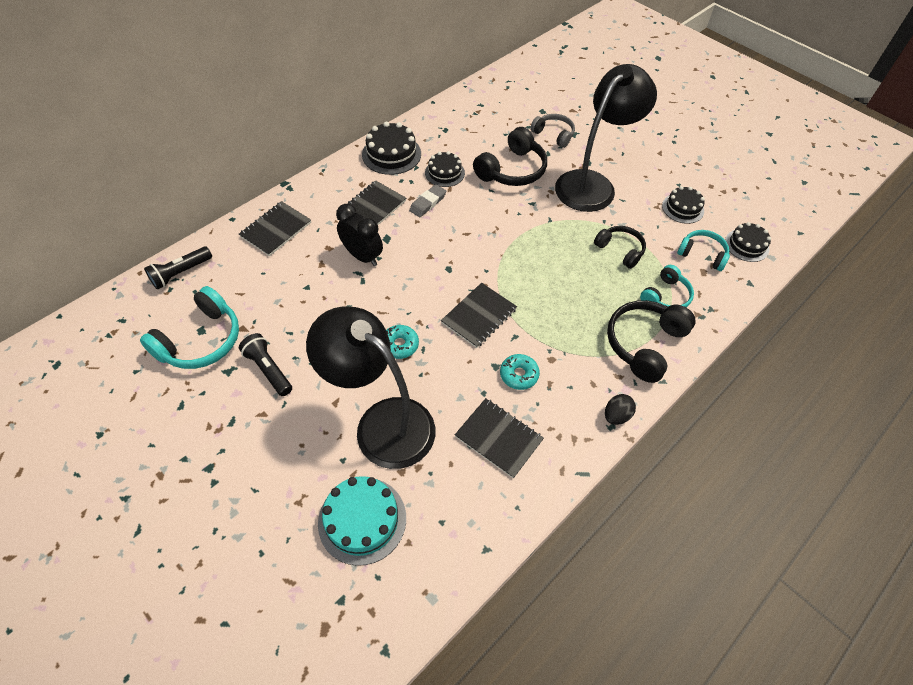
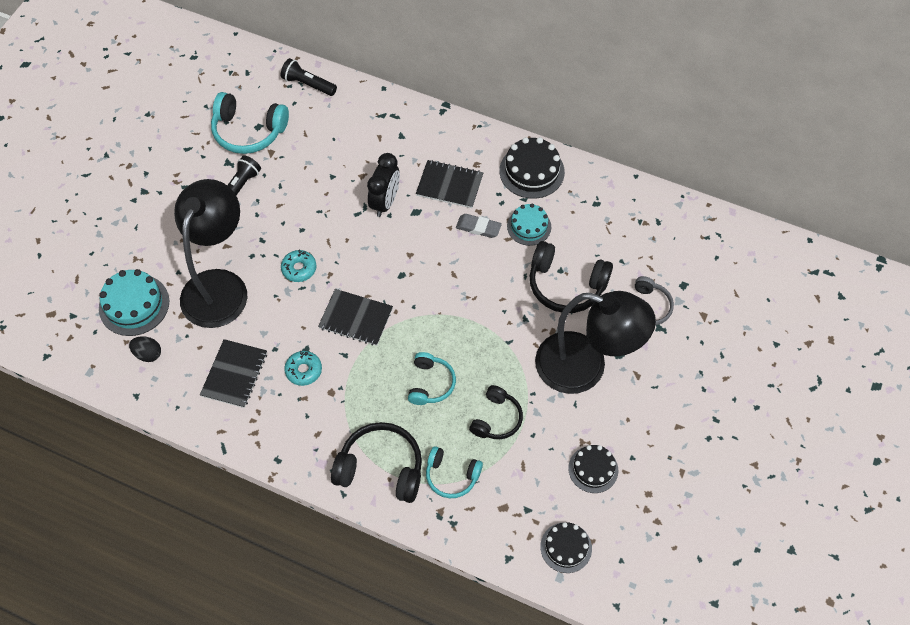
camera: 70 degrees right, 5 degrees up
black notebook [239,201,311,256] -> none
black cake [425,151,465,187] -> turquoise cake [507,203,551,246]
black egg [605,394,636,425] -> black egg moved to [129,336,161,362]
turquoise headphones [677,230,730,271] -> turquoise headphones moved to [408,352,456,405]

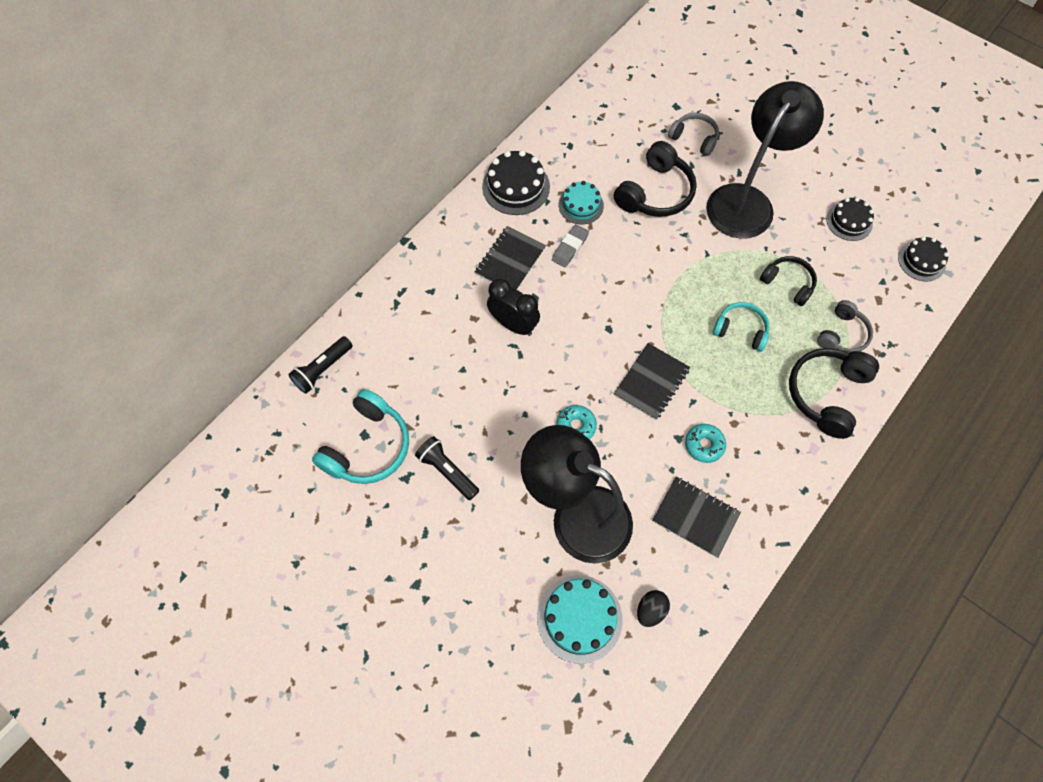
camera: 75 degrees left, 5 degrees up
turquoise headphones [426,446,483,498] -> grey headphones [817,300,873,353]

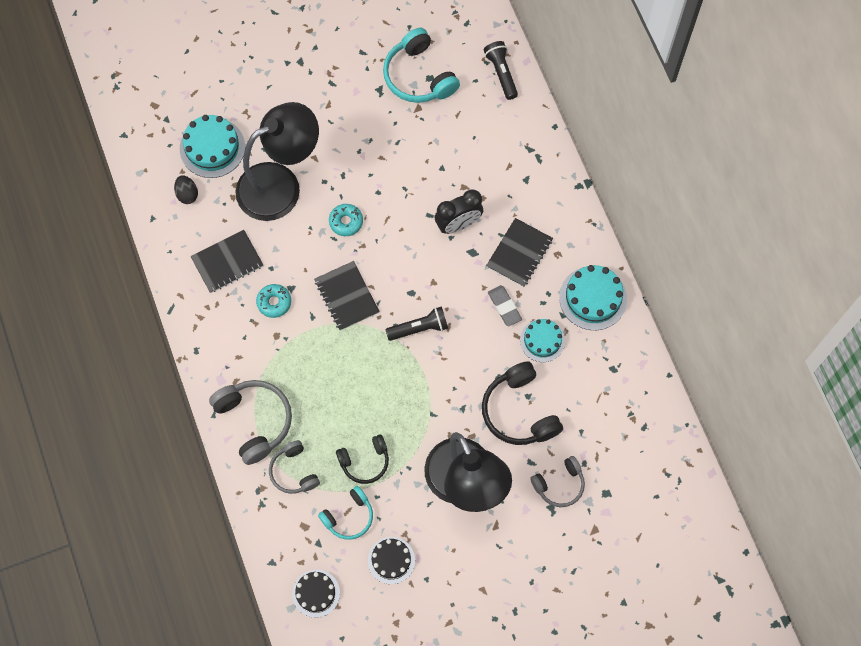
camera: 120 degrees right, 5 degrees up
black flashlight [415,436,479,500] -> black flashlight moved to [385,306,448,341]
black notebook [475,226,546,290] -> black notebook turned 60 degrees clockwise [486,218,553,287]
black cake [482,150,550,215] -> turquoise cake [559,265,627,330]
turquoise headphones [713,302,769,352] -> turquoise headphones moved to [318,486,373,540]
black headphones [789,348,879,439] -> grey headphones [209,380,292,465]

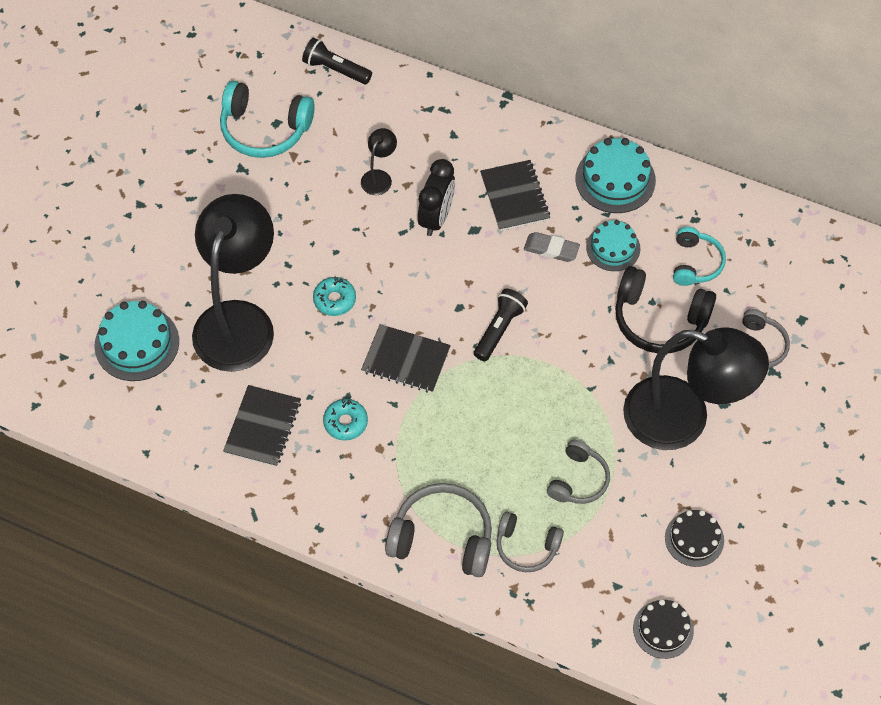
camera: 45 degrees left, 10 degrees down
black egg [174,175,198,204] -> none
turquoise headphones [318,486,373,540] -> turquoise headphones moved to [673,227,726,286]
black headphones [336,434,389,484] -> grey headphones [547,440,610,504]
none -> black lamp [361,128,397,195]

